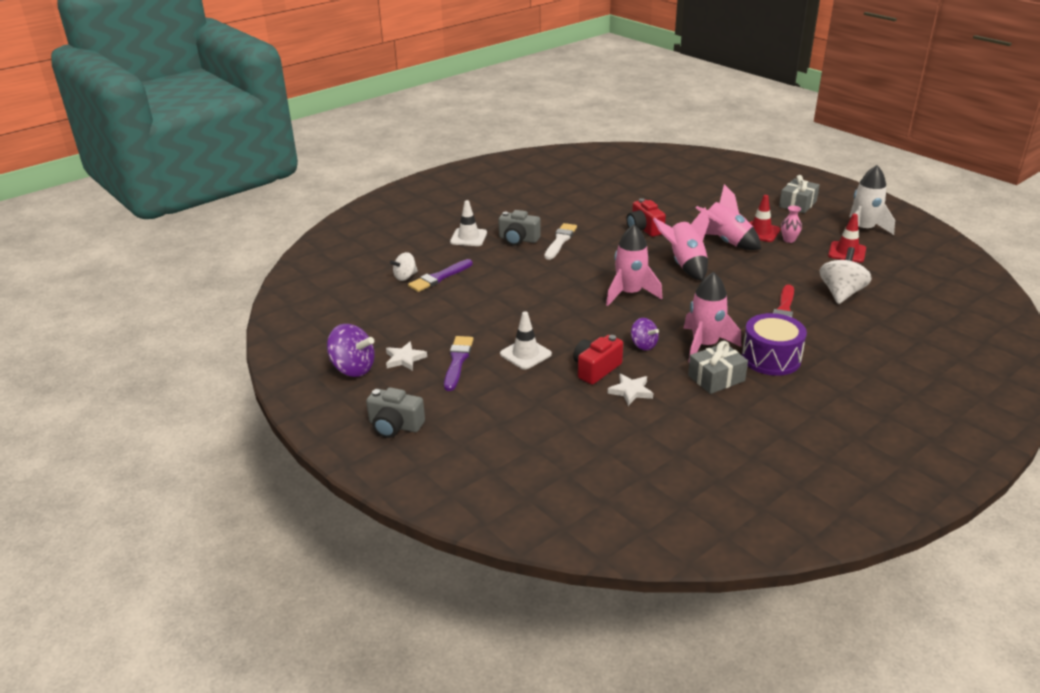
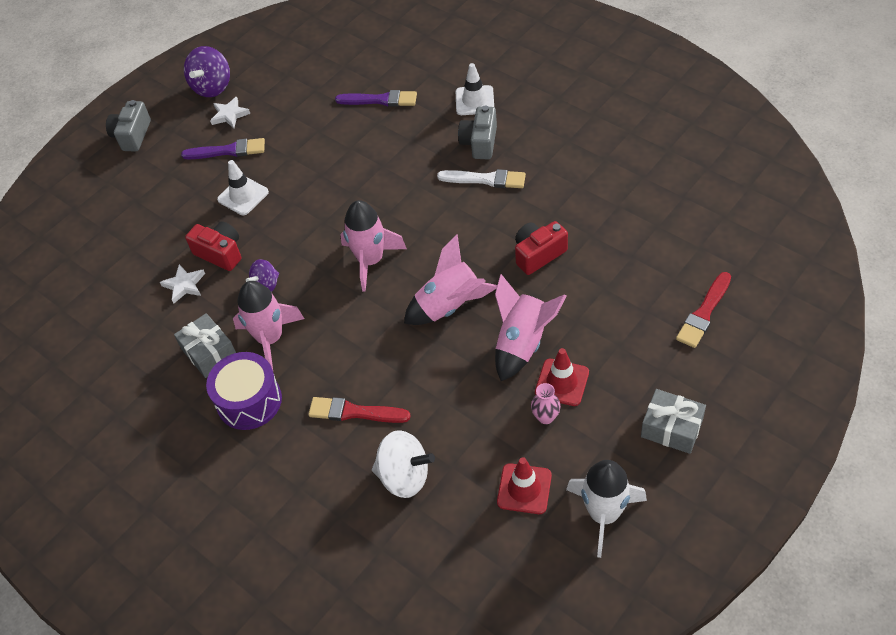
camera: 85 degrees right, 20 degrees up
white spinning top [390,252,418,281] -> none
purple brush [408,259,473,292] -> purple brush turned 150 degrees clockwise [335,90,417,107]
none -> red brush [676,272,731,348]

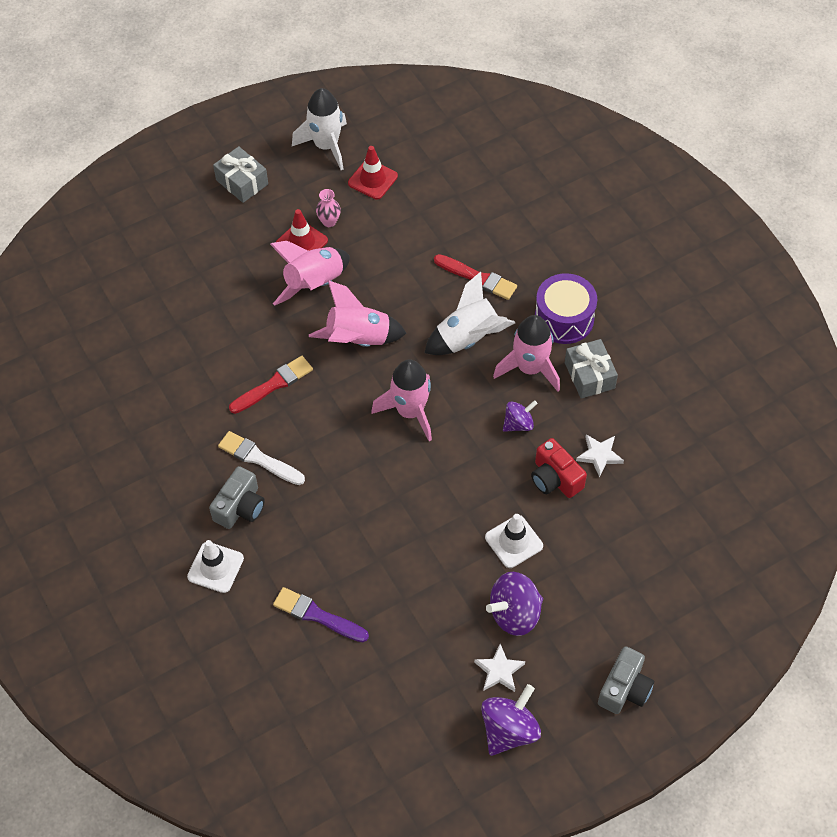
camera: 165 degrees left, 5 degrees up
purple brush [181,138,265,159] -> purple spinning top [486,572,543,636]
white spinning top [372,430,435,498] -> none
red camera [515,221,568,275] -> none
red brush [676,272,731,348] -> red brush moved to [229,356,313,414]
none -> white rocket [425,272,515,355]

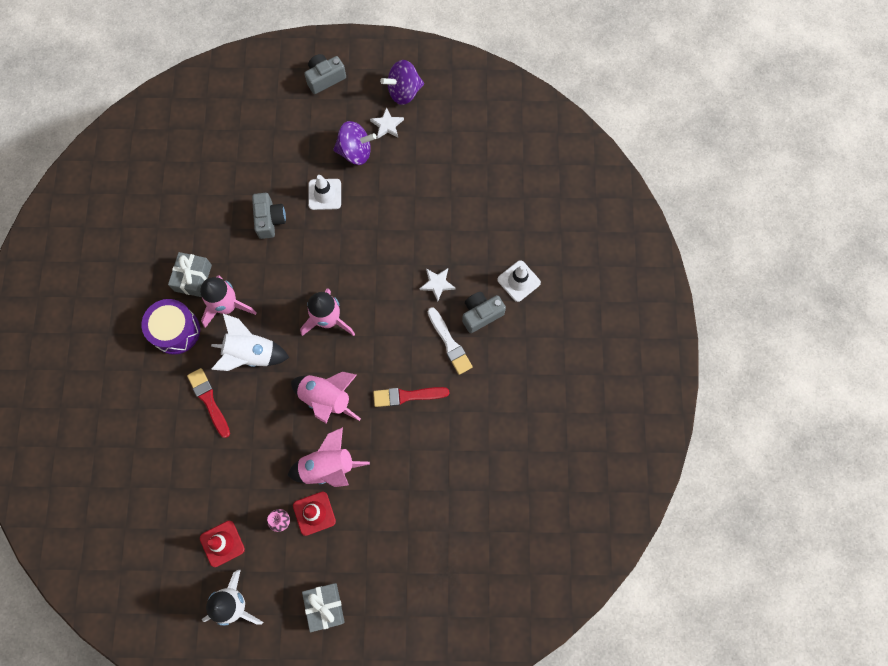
camera: 150 degrees left, 15 degrees up
purple brush [273,587,369,642] -> none
purple spinning top [503,400,538,432] -> none
red camera [531,438,587,498] -> grey camera [252,193,286,239]
white star [576,434,624,477] -> white star moved to [420,268,455,301]

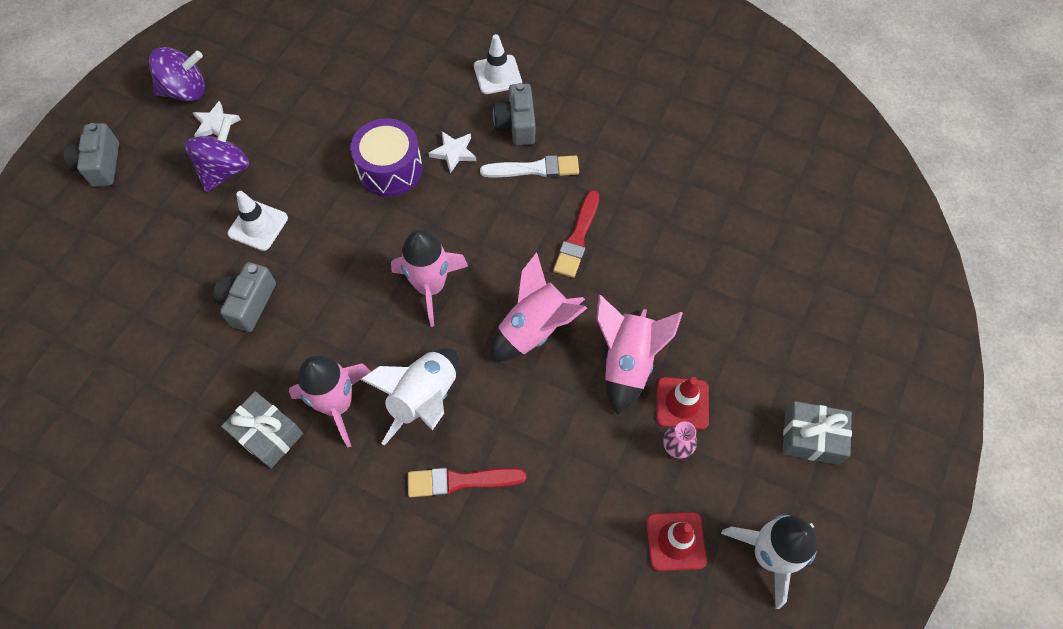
camera: 65 degrees left, 10 degrees down
purple drum [141,299,200,355] -> purple drum moved to [350,118,423,196]
grey camera [252,193,286,239] -> grey camera turned 90 degrees counterclockwise [213,262,276,332]
purple spinning top [380,60,424,105] -> purple spinning top turned 105 degrees counterclockwise [149,47,205,101]

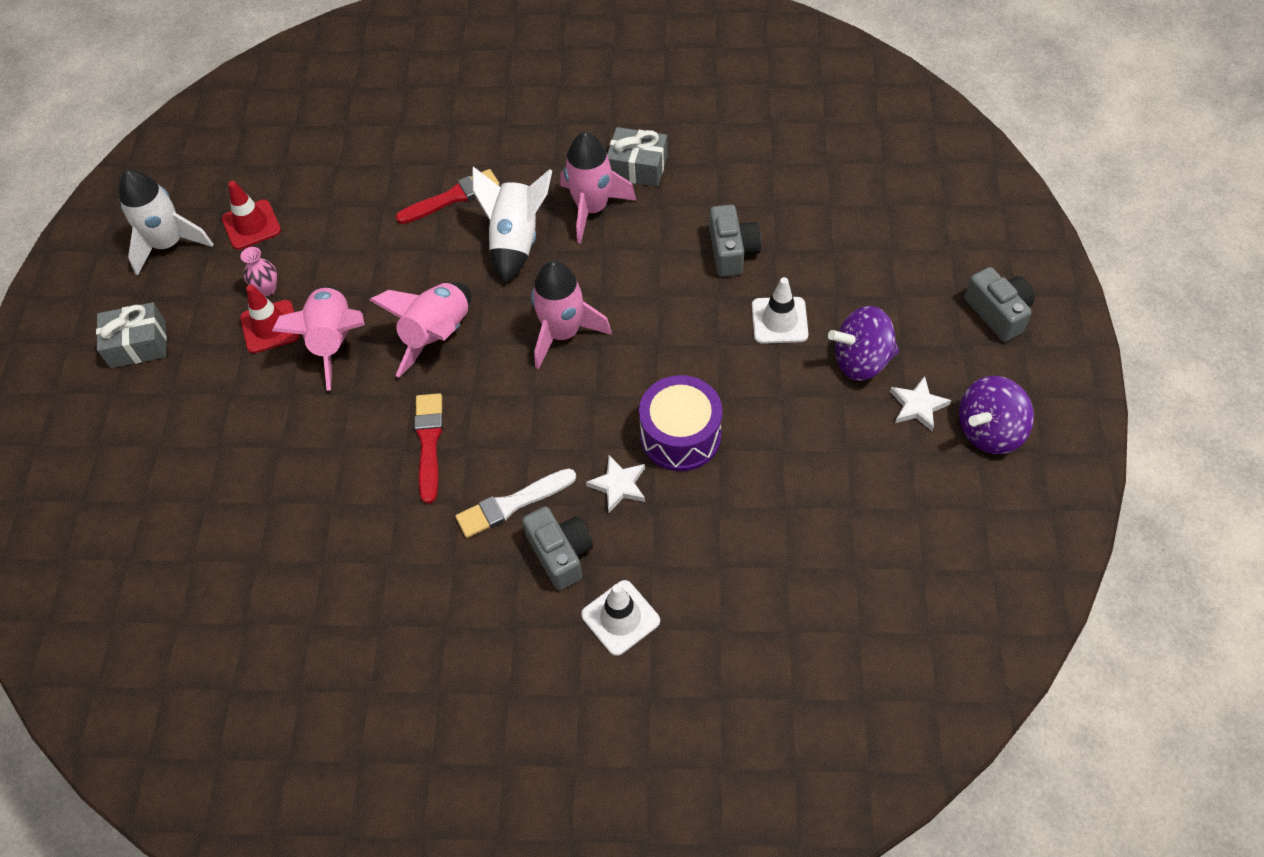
camera: 160 degrees right, 5 degrees down
purple spinning top [184,117,249,192] -> purple spinning top turned 75 degrees clockwise [828,306,899,381]

